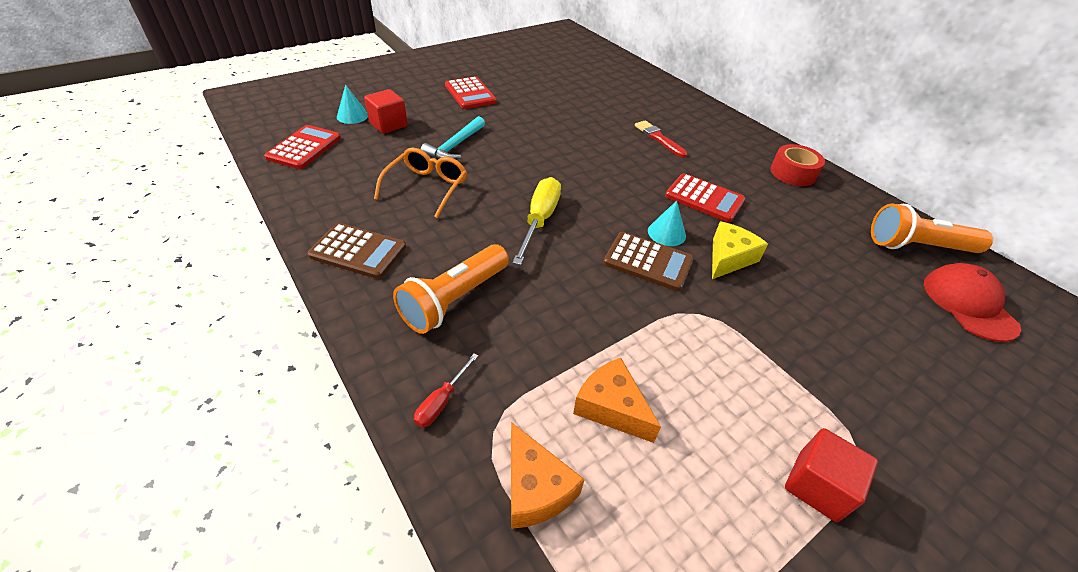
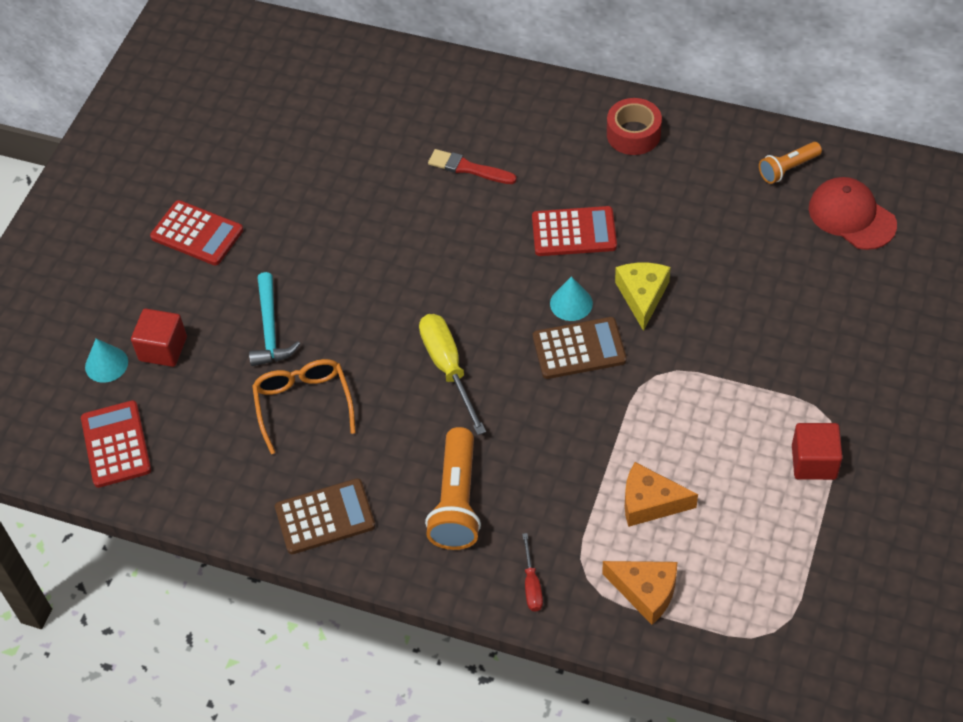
camera: 30 degrees left, 10 degrees up
orange flashlight [871,203,993,253] -> orange flashlight [759,142,822,184], size x0.59

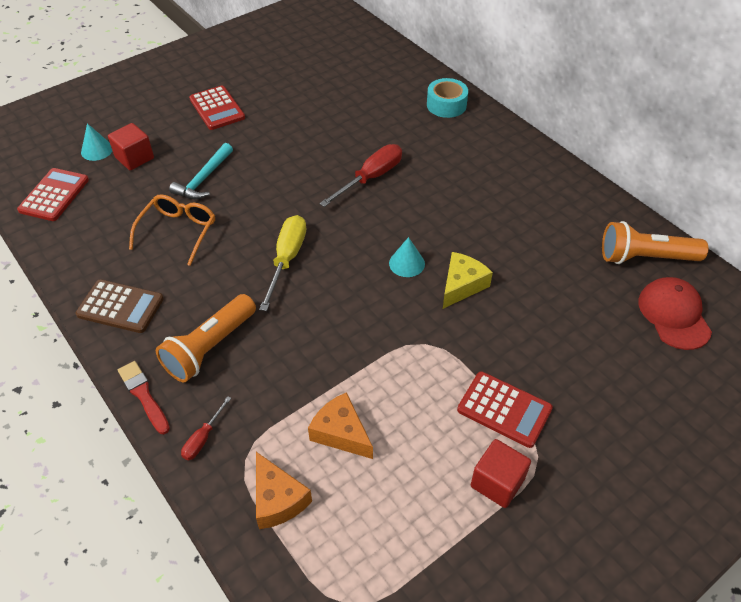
camera: 30 degrees right, 5 degrees down
red brush [428,149,517,184] -> red brush moved to [118,361,170,434]
red calculator [532,206,617,256] -> red calculator moved to [457,371,553,448]
brown calculator [533,317,627,379] -> none
red tape [607,98,662,155] -> none
orange flashlight [759,142,822,184] -> orange flashlight [602,221,708,264], size x1.69
none -> red screwdriver [319,144,402,207]
none -> turquoise tape [427,78,468,118]

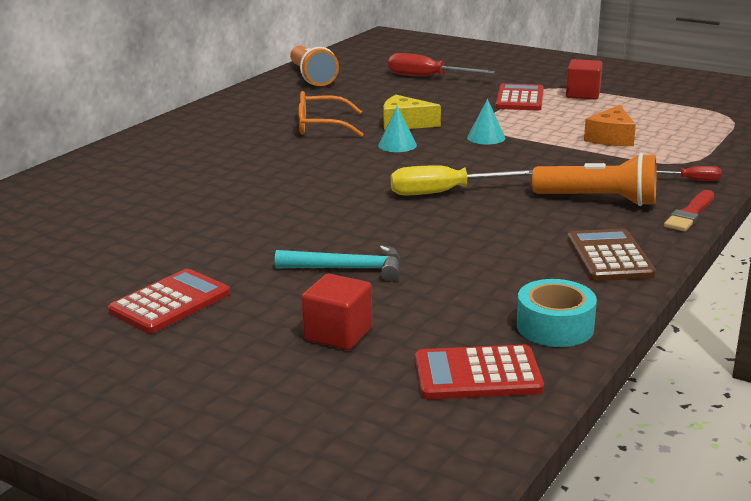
camera: 110 degrees left, 25 degrees down
turquoise cone [81,123,112,161] -> turquoise cone moved to [467,99,505,144]
orange glasses [129,194,215,266] -> orange glasses moved to [299,91,364,137]
orange cheese [256,452,312,529] -> none
red screwdriver [319,144,402,207] -> red screwdriver moved to [388,53,495,76]
turquoise tape [427,78,468,118] -> turquoise tape moved to [517,279,597,347]
red cap [638,277,712,350] -> none

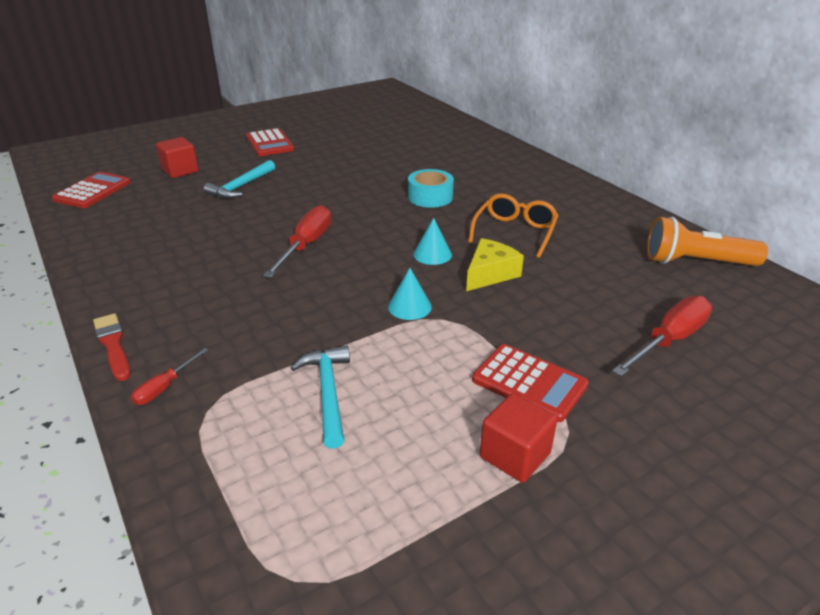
camera: 115 degrees right, 10 degrees up
yellow screwdriver [391,165,533,195] -> red screwdriver [263,205,332,278]
turquoise tape [517,279,597,347] -> turquoise tape moved to [408,169,454,208]
orange flashlight [532,153,656,206] -> none
brown calculator [567,229,656,281] -> none
orange cheese [584,105,636,146] -> turquoise hammer [291,345,350,449]

